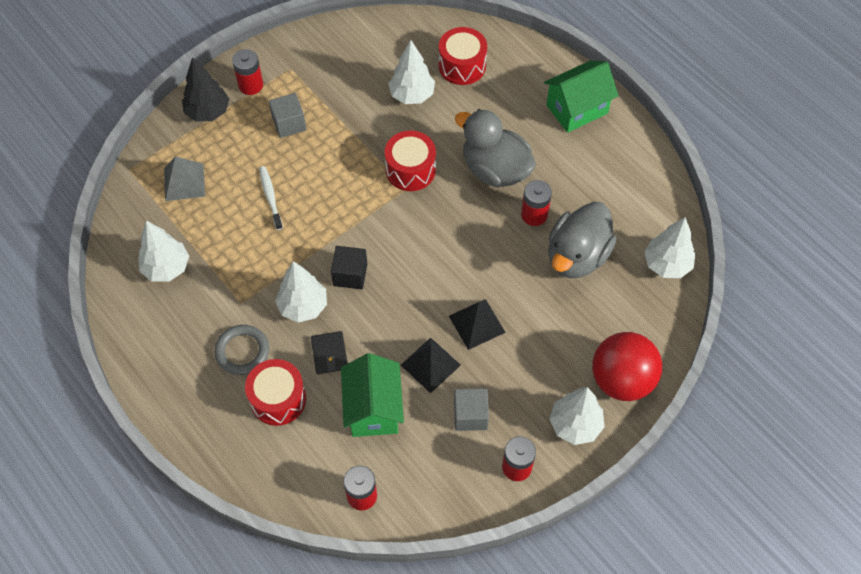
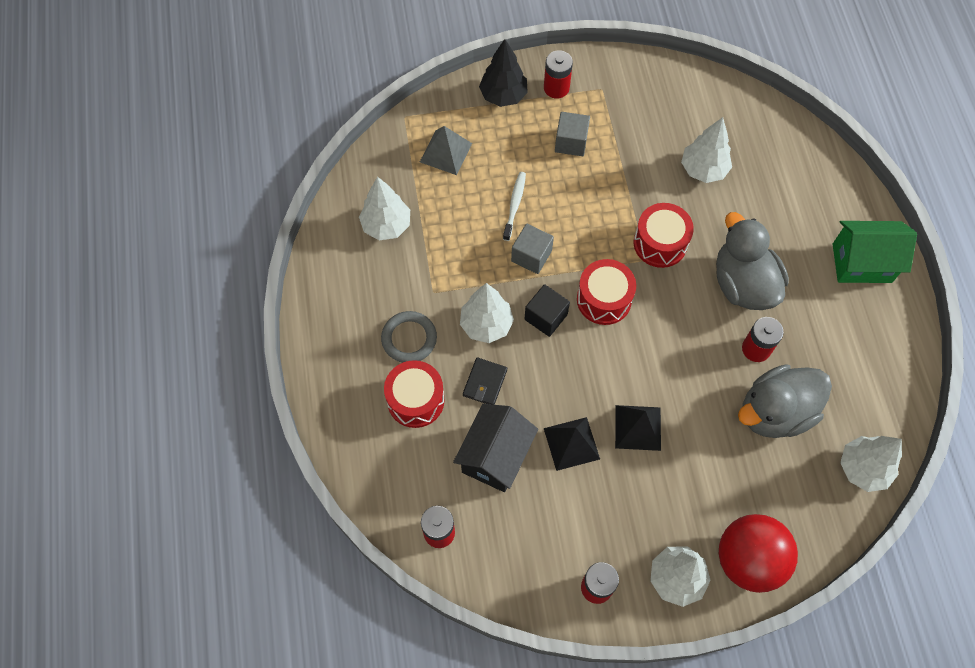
camera: 30 degrees right, 5 degrees up
green house [341,353,404,437] -> black house [453,404,538,492]
red drum [439,27,487,85] -> red drum moved to [577,259,636,325]
grey cube [454,388,489,431] -> grey cube moved to [511,224,554,274]

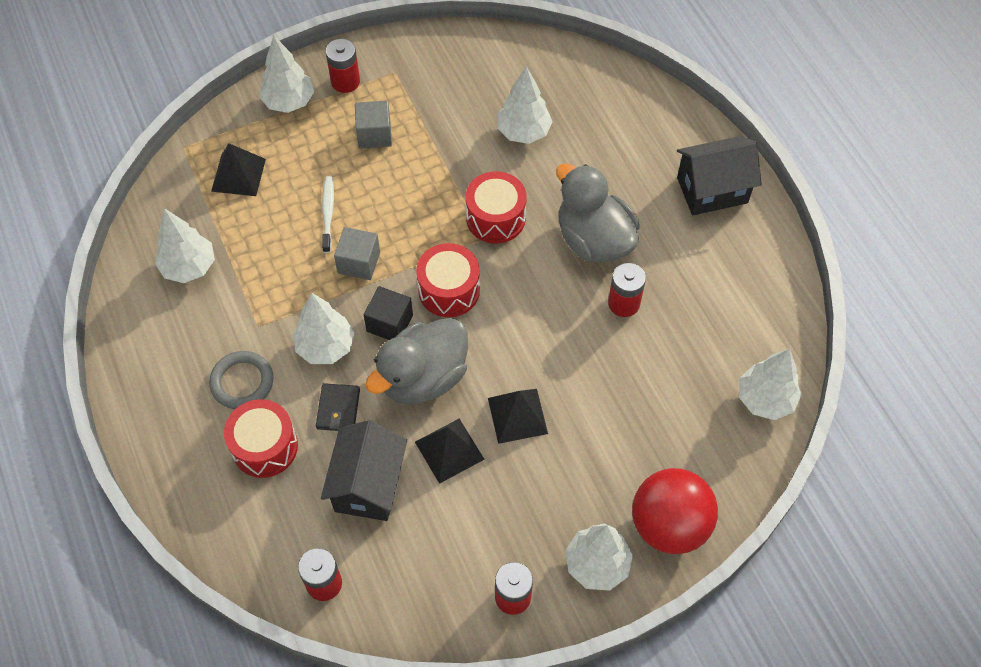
camera: 15 degrees left, 5 degrees down
grey pyramid [420,126,472,175] -> black pyramid [211,143,266,196]
black tree [479,39,528,107] -> white tree [259,36,314,113]
grey duck [738,364,832,438] -> grey duck moved to [366,318,468,405]
green house [833,221,917,283] -> black house [677,136,762,215]

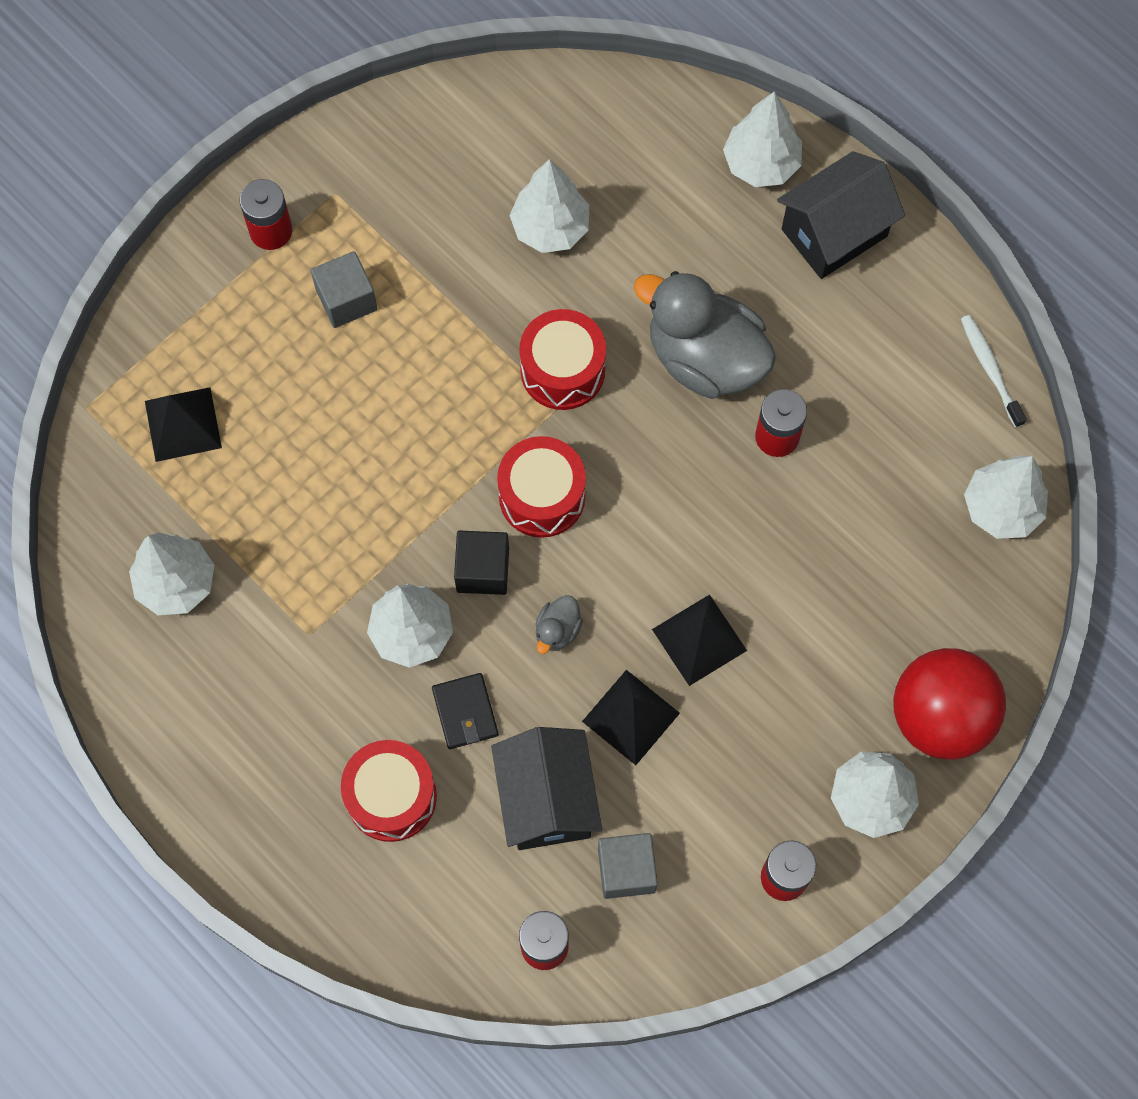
camera: 20 degrees left, 10 degrees up
grey ring [209,351,274,409] -> none
white tree [259,36,314,113] -> white tree moved to [723,92,802,187]
white toothbrush [322,176,334,253] -> white toothbrush moved to [961,315,1027,428]
grey cube [334,227,380,280] -> grey cube moved to [598,833,658,899]
grey duck [366,318,468,405] -> grey duck [535,595,583,654], size x0.42

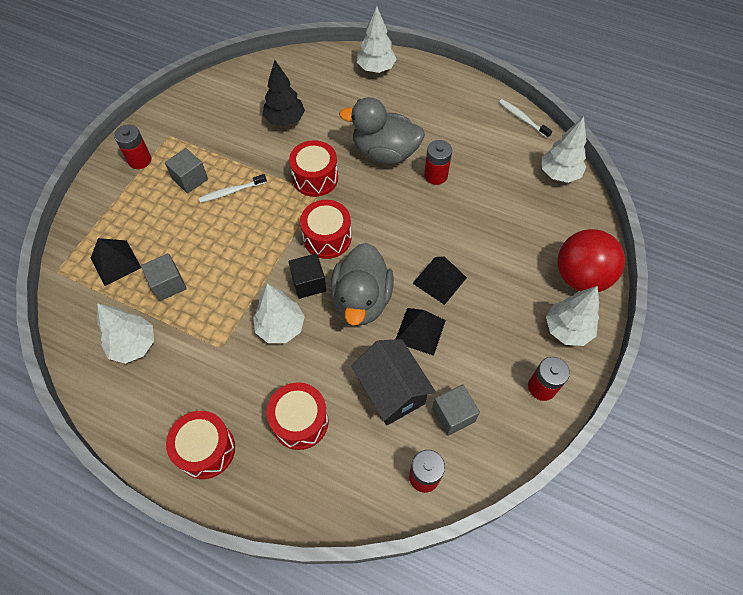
camera: 20 degrees left, 10 degrees down
black wallet [432,673,499,749] -> none
white tree [509,159,589,253] -> black tree [263,60,305,126]
grey duck [535,595,583,654] -> grey duck [330,243,394,326], size x2.39
black house [777,151,905,279] -> none
none -> grey cube [141,253,187,301]
none -> red drum [166,411,235,479]
none -> white toothbrush [199,174,267,203]

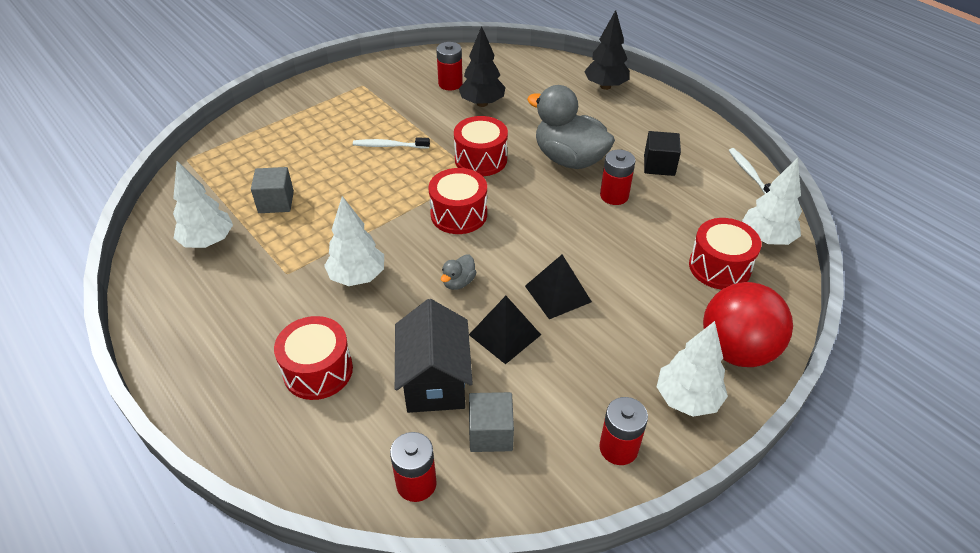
camera: 25 degrees right, 15 degrees down
black pyramid [91,238,141,286] -> none
red battery [114,124,151,169] -> red battery moved to [436,42,463,90]
grey cube [165,148,208,193] -> none
red drum [166,411,235,479] -> red drum moved to [689,218,761,290]
black cube [289,253,326,299] -> black cube moved to [644,131,681,176]
grey duck [330,243,394,326] -> grey duck [441,254,477,290], size x0.42
white tree [357,6,397,73] -> black tree [584,10,630,90]

